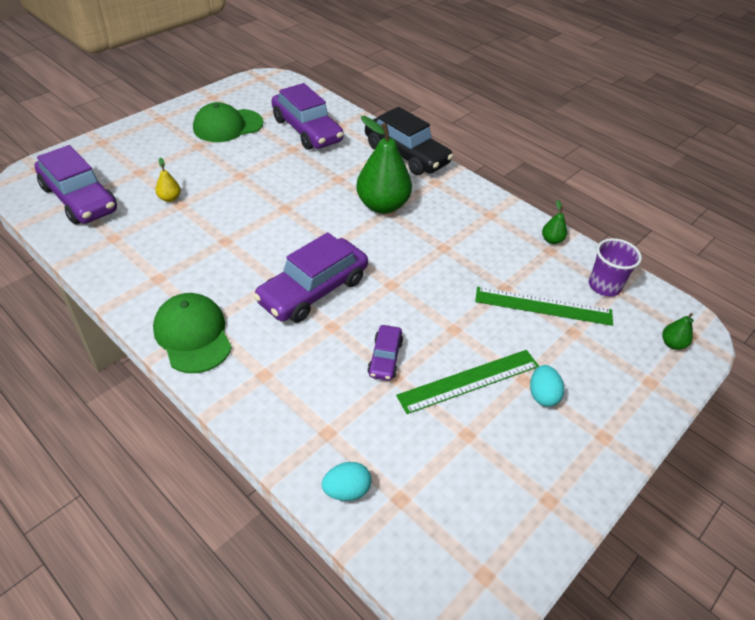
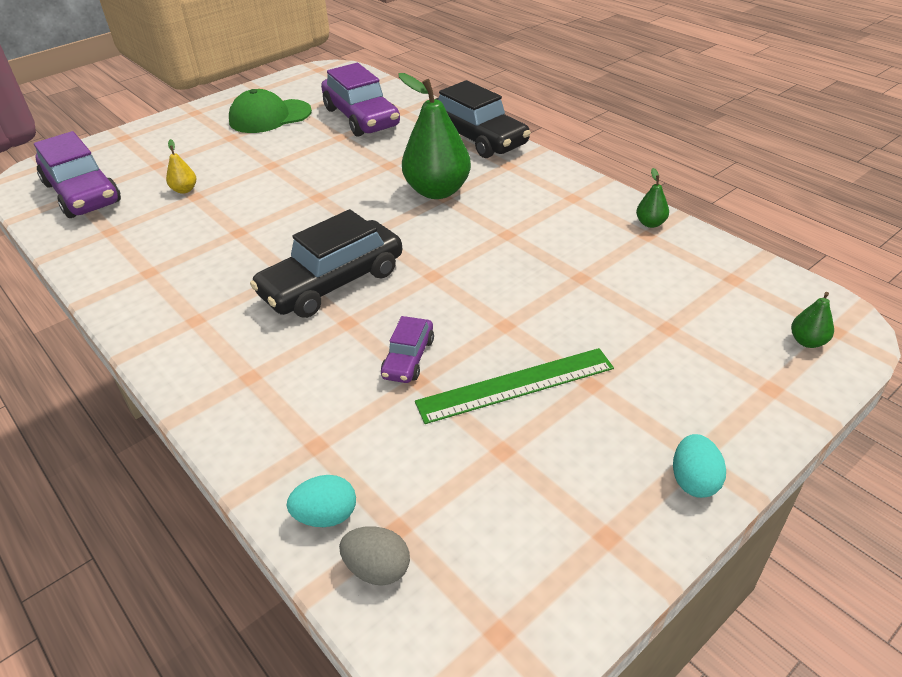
camera: 10 degrees right, 5 degrees down
green cap [153,293,232,373] -> none
purple car [253,232,368,323] -> black car [250,209,402,318]
green ruler [475,287,613,326] -> none
turquoise egg [530,365,564,407] -> turquoise egg moved to [673,434,726,498]
purple cup [589,238,642,296] -> none
none -> grey egg [339,526,410,586]

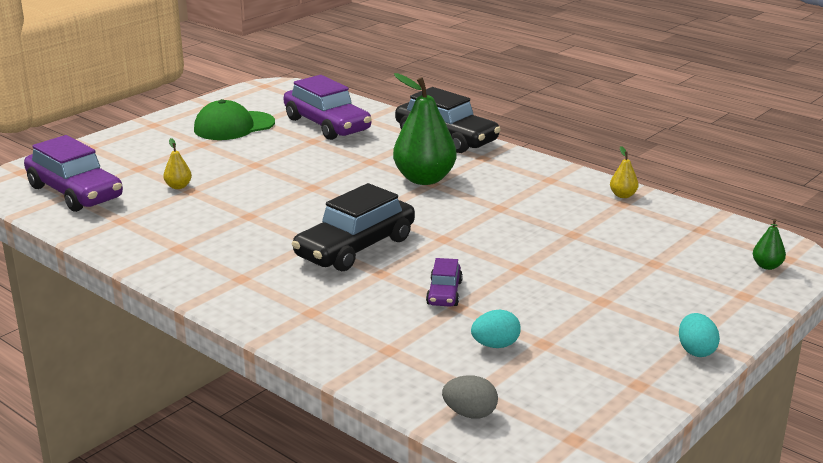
camera: 10 degrees left, 15 degrees down
turquoise egg [287,475,356,527] -> turquoise egg moved to [471,310,521,348]
green ruler [415,348,614,424] -> none
green pear [636,168,669,228] -> yellow pear [610,146,639,198]

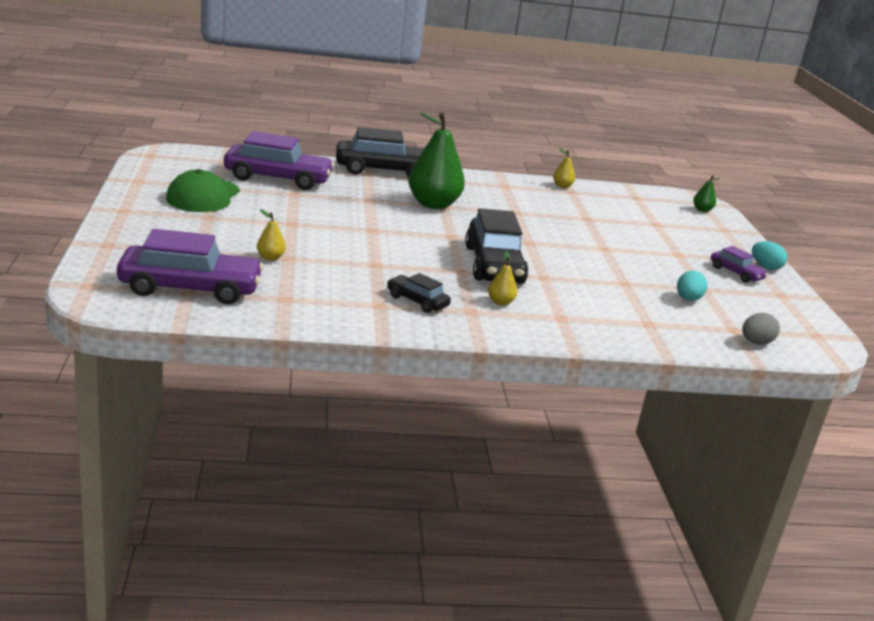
camera: 50 degrees left, 0 degrees up
purple car [426,258,463,306] -> purple car moved to [711,246,768,283]
none -> black car [387,273,451,313]
none -> yellow pear [488,251,517,305]

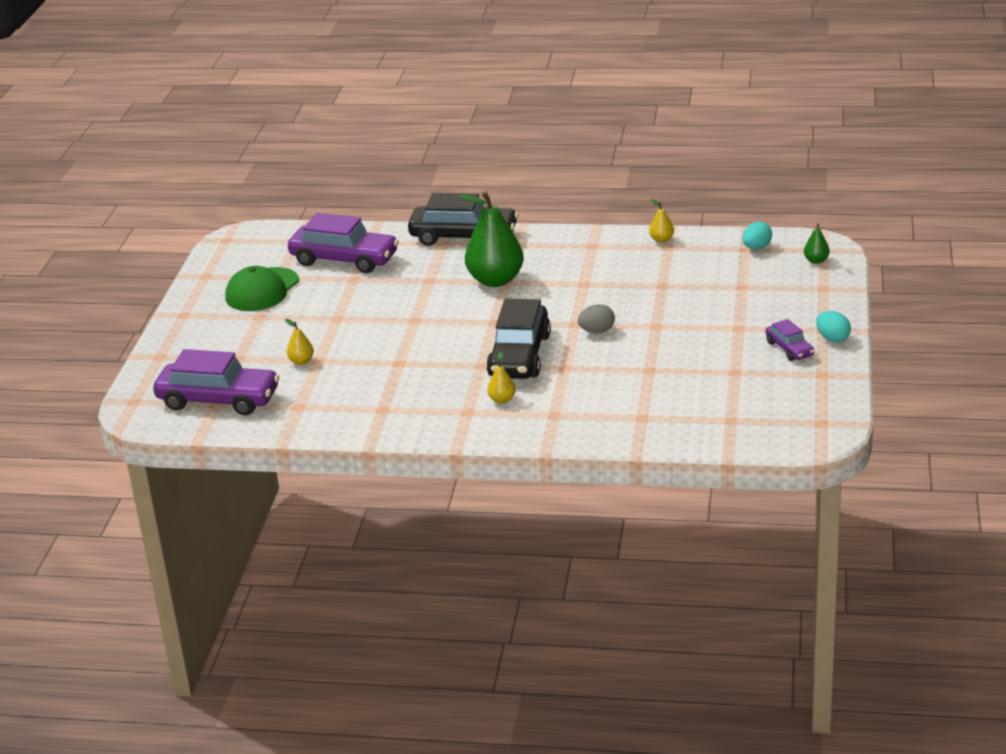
camera: 20 degrees right, 5 degrees up
black car [387,273,451,313] -> none
turquoise egg [677,271,708,301] -> turquoise egg moved to [743,222,772,249]
grey egg [742,313,780,345] -> grey egg moved to [578,304,615,333]

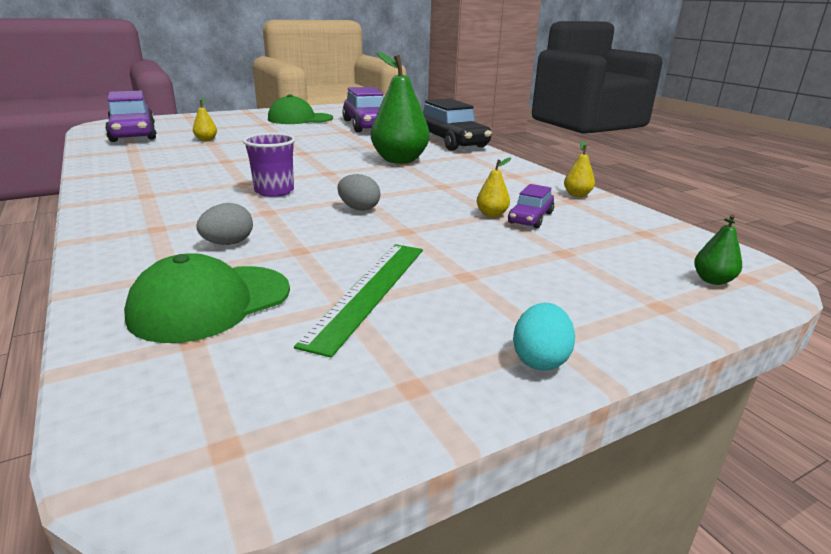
camera: 50 degrees right, 5 degrees down
black car [486,299,551,379] -> purple cup [243,133,296,197]
yellow pear [487,352,516,404] -> yellow pear moved to [476,157,511,217]
turquoise egg [743,222,772,249] -> none
purple car [765,319,814,361] -> purple car moved to [508,184,554,228]
none -> green cap [124,253,290,343]
none -> grey egg [196,203,253,245]
none -> green ruler [294,244,423,358]

